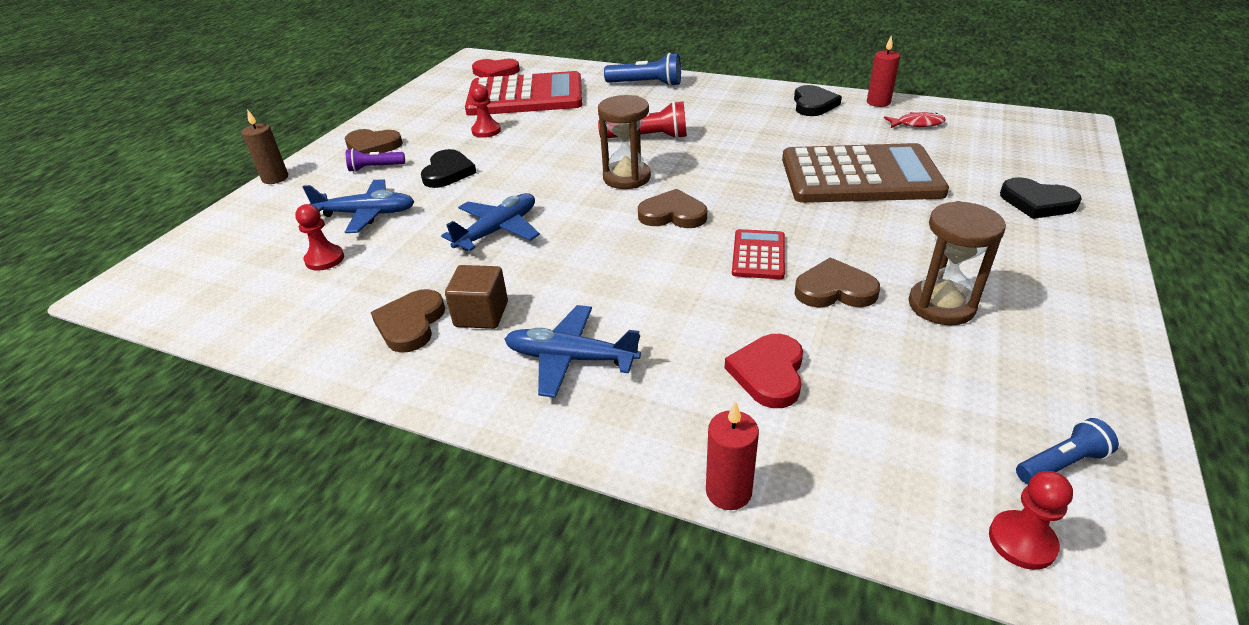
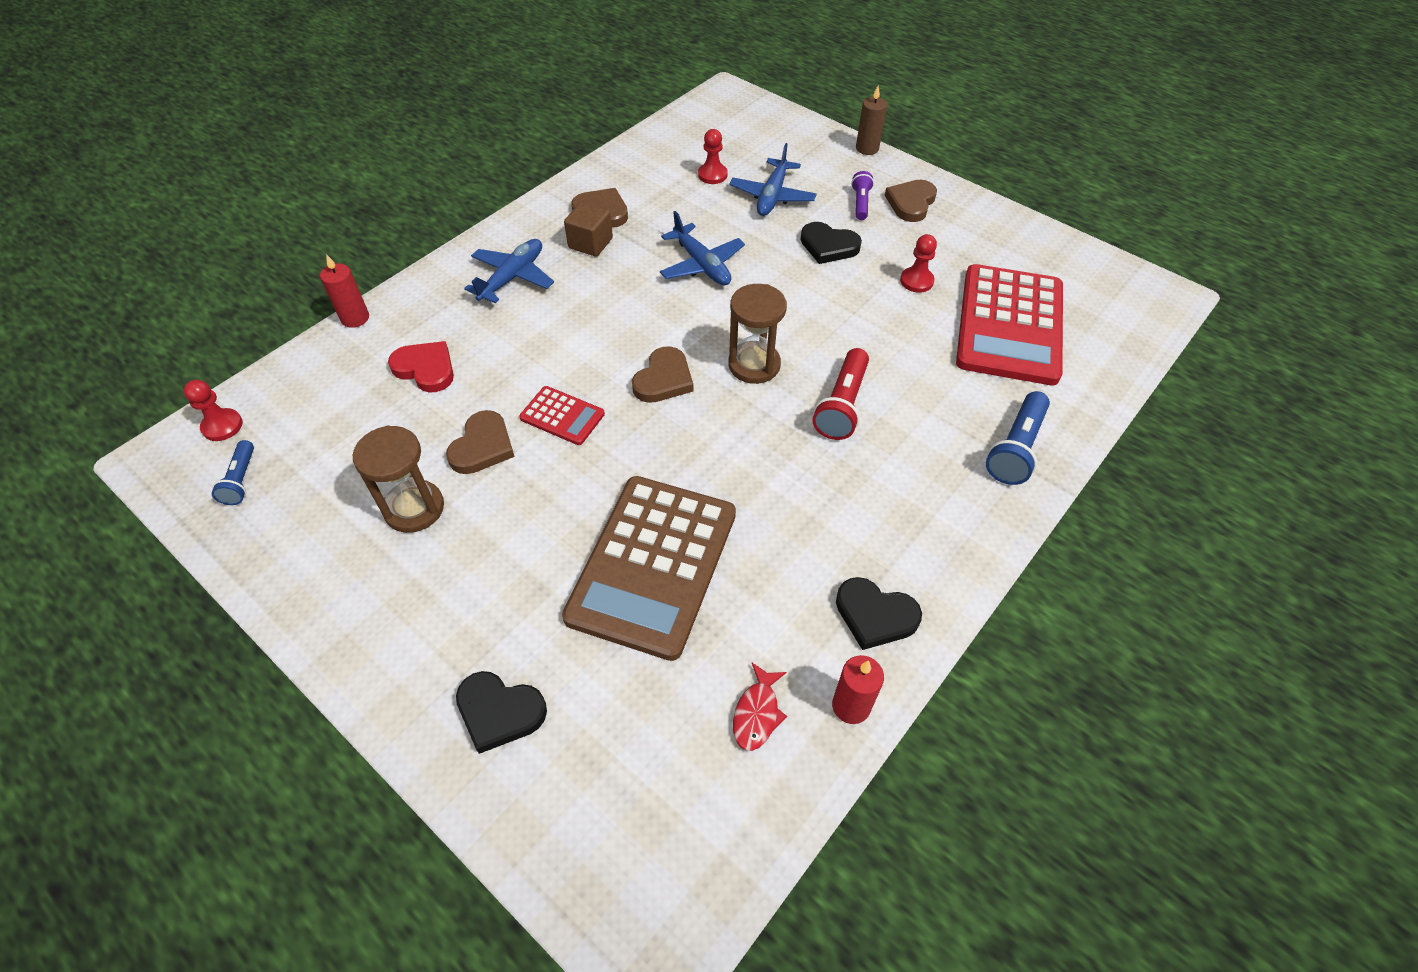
camera: 105 degrees right, 15 degrees up
red heart [472,59,520,77] -> none
black heart [1000,177,1082,219] -> black heart turned 120 degrees counterclockwise [456,671,547,754]

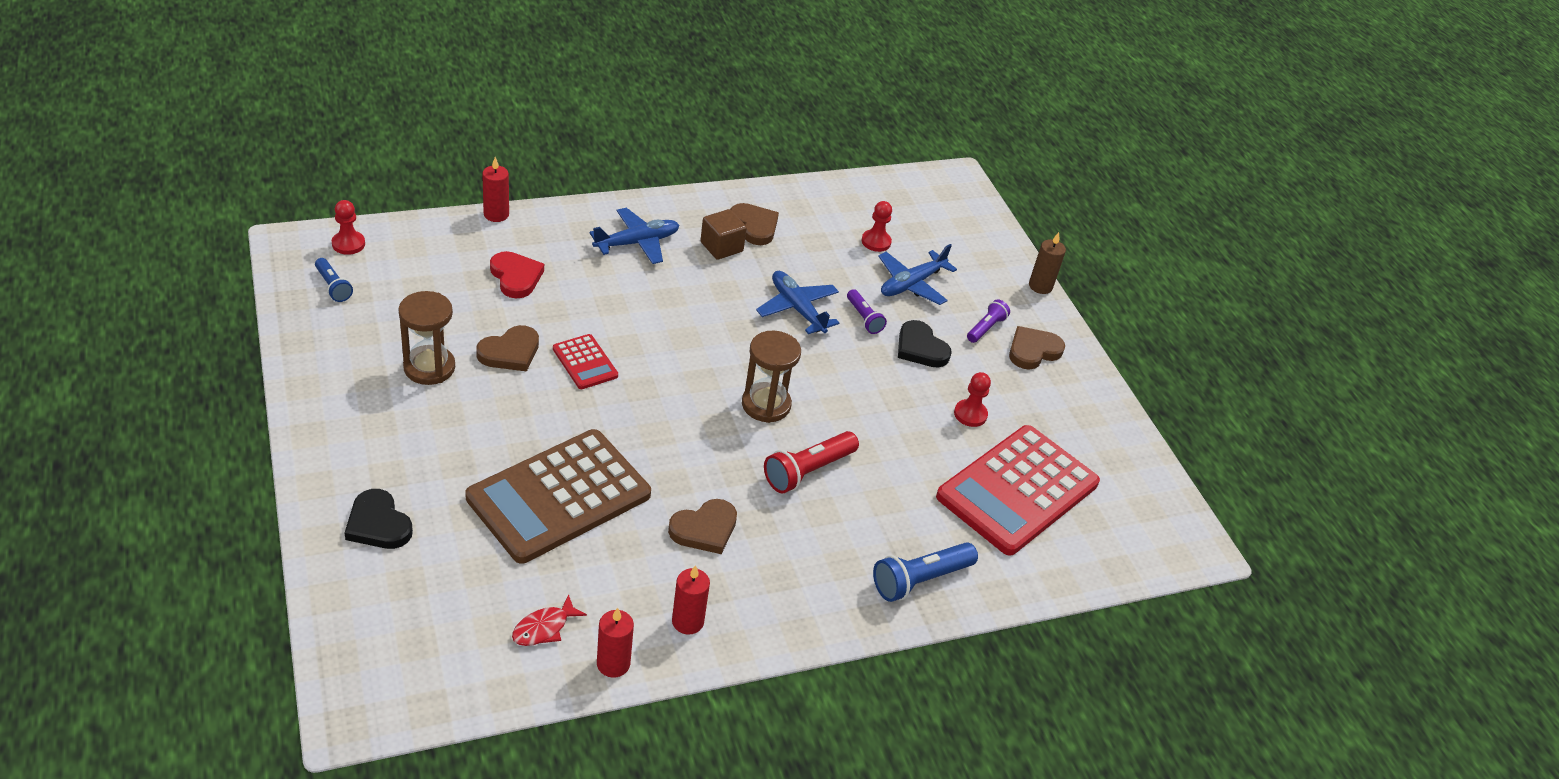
camera: 25 degrees right, 10 degrees down
blue flashlight [212,440,254,505] -> blue flashlight turned 60 degrees counterclockwise [315,258,353,302]
brown heart [632,346,693,403] -> brown heart moved to [668,499,737,554]
blue plane [660,211,745,285] -> blue plane turned 150 degrees clockwise [756,271,839,334]
black heart [836,577,922,650] -> red candle [672,565,710,635]
none -> purple flashlight [847,289,887,334]

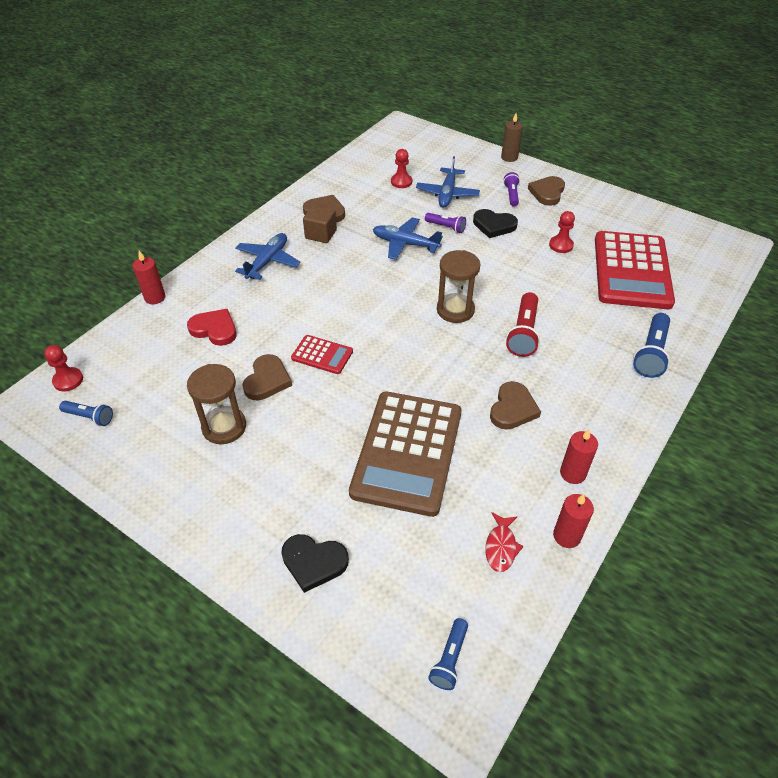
camera: 30 degrees left, 5 degrees up
none -> blue flashlight [428,618,468,690]

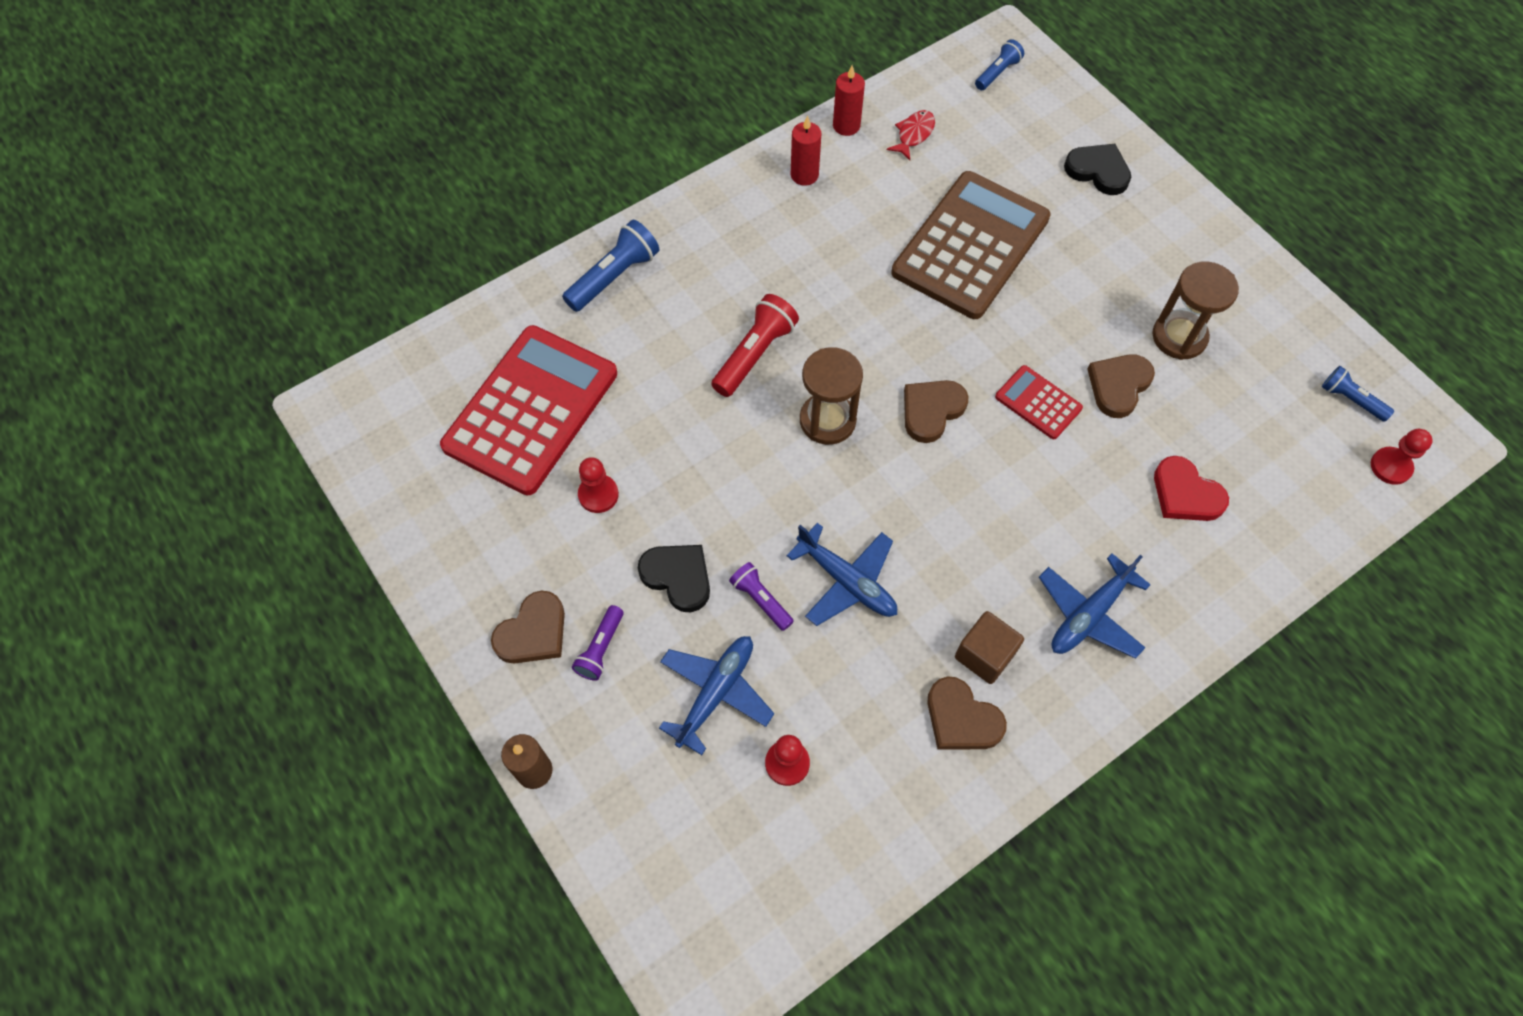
camera: 160 degrees left, 15 degrees up
red candle [133,251,166,304] -> none
brown heart [490,381,541,430] -> brown heart moved to [904,380,969,443]

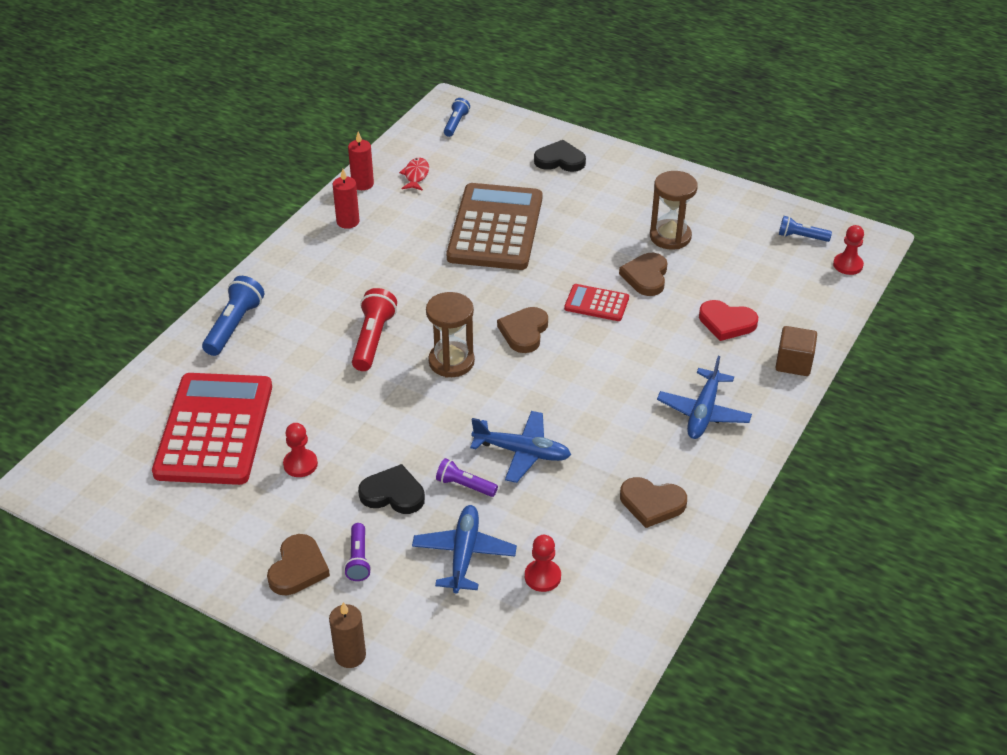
camera: 25 degrees left, 20 degrees down
brown cube [955,611,1024,684] -> brown cube moved to [775,326,817,376]

